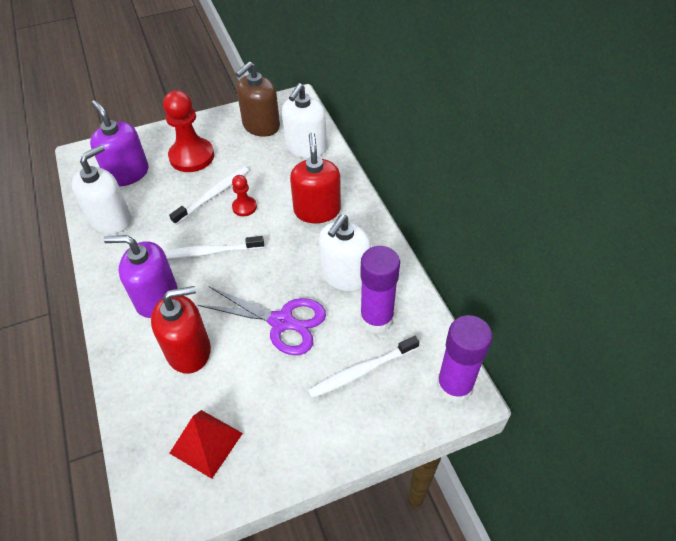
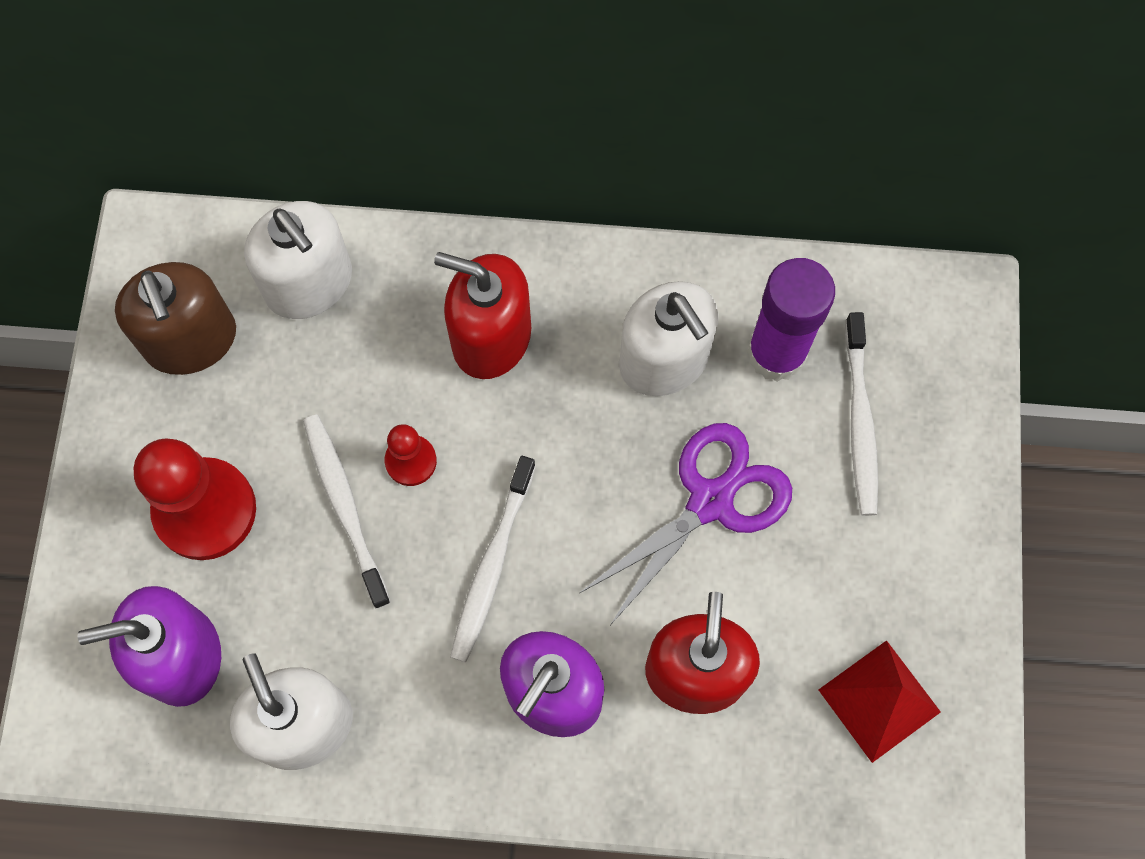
camera: 65 degrees left, 20 degrees up
purple glue stick [436,315,492,403] -> none

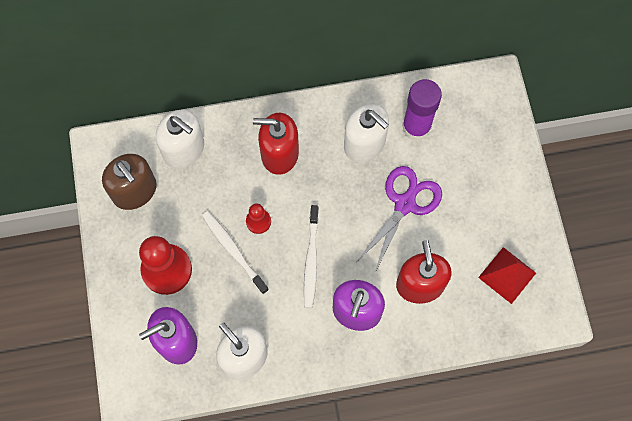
camera: 15 degrees left, 0 degrees up
white toothbrush [845,312,878,516] -> none

